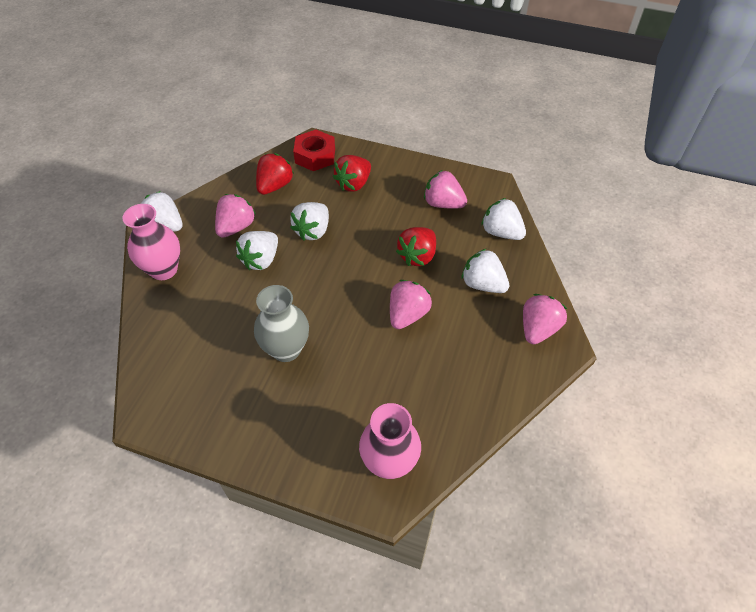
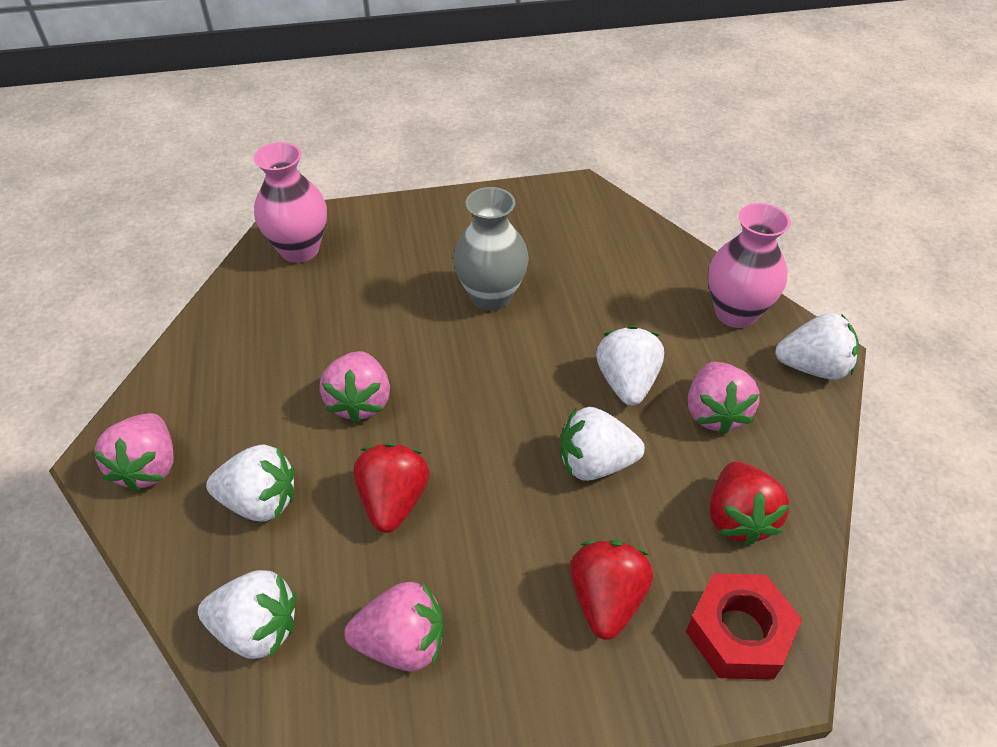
camera: 150 degrees right, 5 degrees down
white strawberry [290,202,329,241] -> white strawberry turned 90 degrees counterclockwise [560,407,645,481]

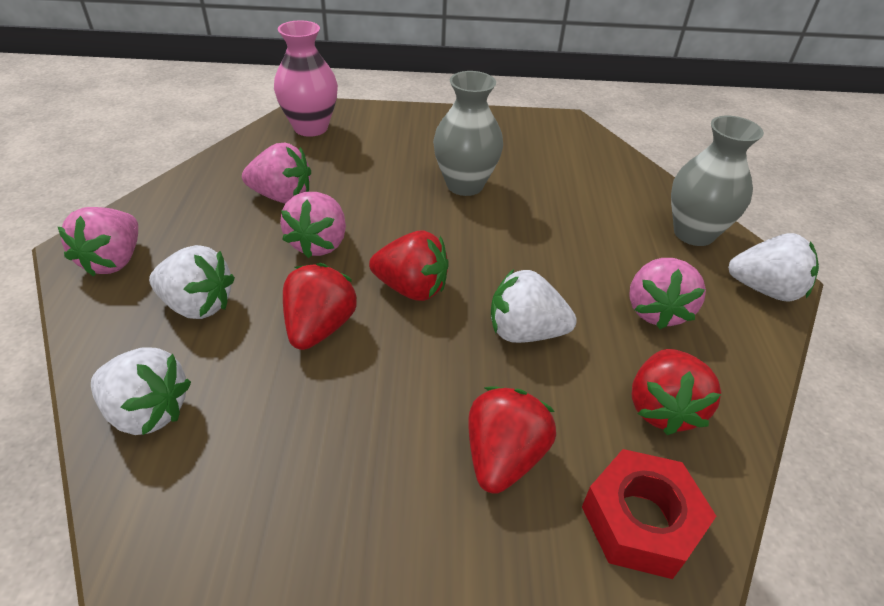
camera: 10 degrees right, 5 degrees down
pink strawberry [344,582,444,672] -> pink strawberry moved to [242,143,311,204]
white strawberry [596,326,664,405] -> none
pink vase [708,203,791,328] -> grey vase [671,116,764,246]
none -> red strawberry [369,230,449,301]

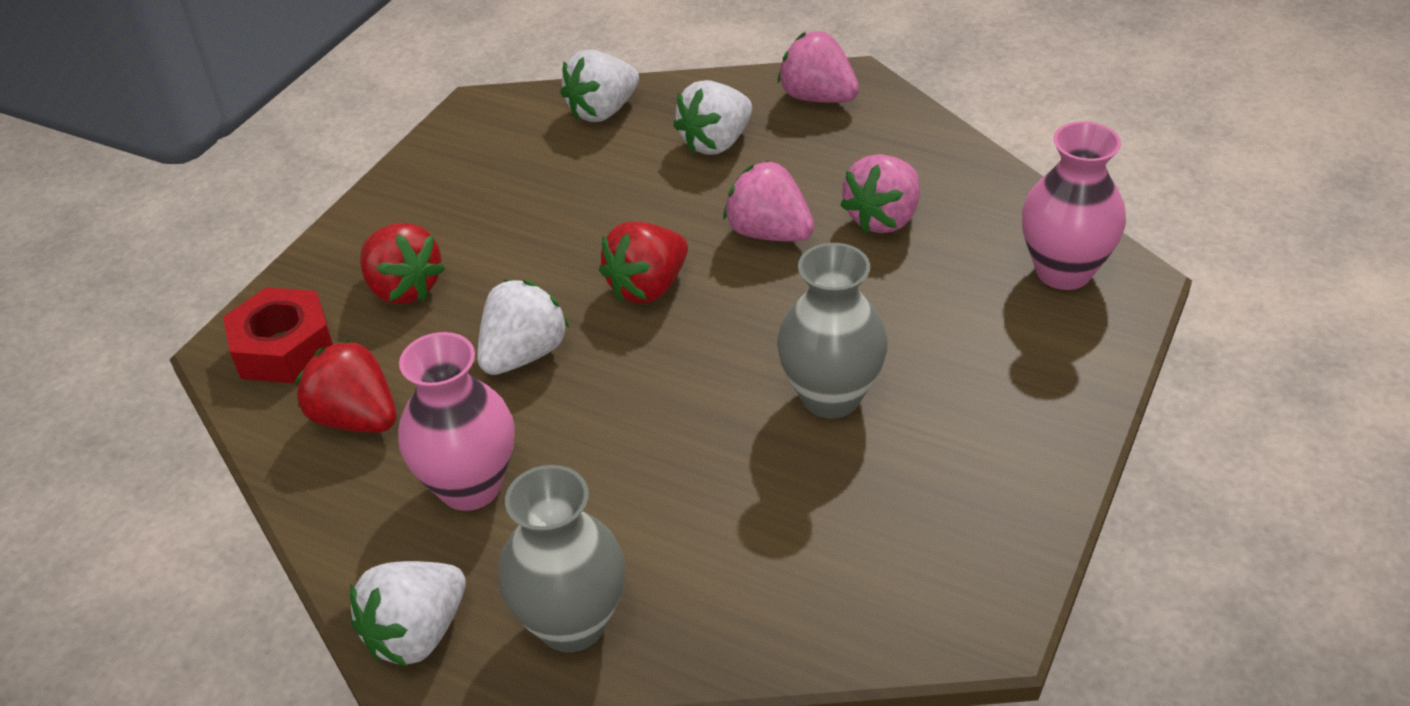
camera: 120 degrees right, 0 degrees up
red strawberry [283,263,357,350] -> none
pink strawberry [629,258,706,329] -> pink vase [398,332,514,511]

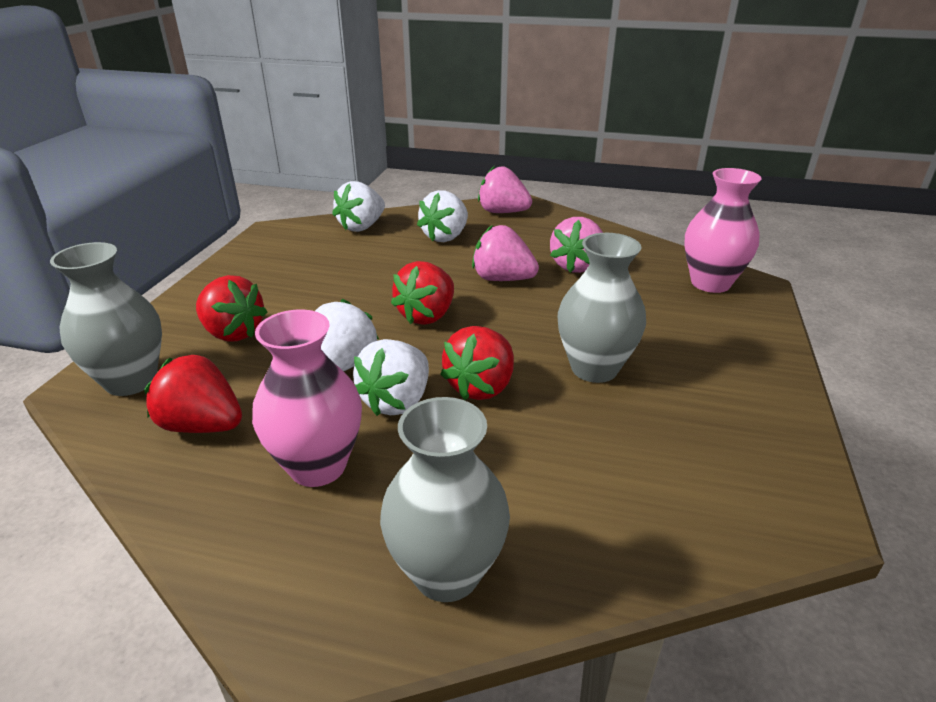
camera: 15 degrees left, 10 degrees down
red nut [223,287,333,383] -> grey vase [50,242,162,396]
white strawberry [350,561,466,666] -> white strawberry moved to [353,339,429,416]
none -> red strawberry [440,326,514,400]

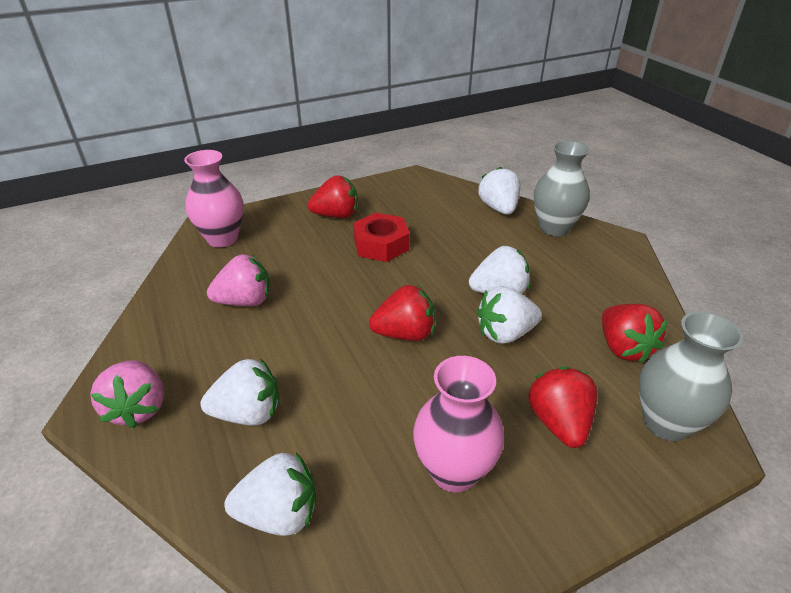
camera: 130 degrees left, 5 degrees up
pink vase [252,309,362,487] -> pink vase moved to [413,356,504,492]
red strawberry [440,326,514,400] -> red strawberry moved to [308,175,358,218]
pink strawberry [472,225,539,281] -> none
grey vase [558,233,646,383] -> red nut [353,213,410,262]
none -> white strawberry [478,166,520,215]

